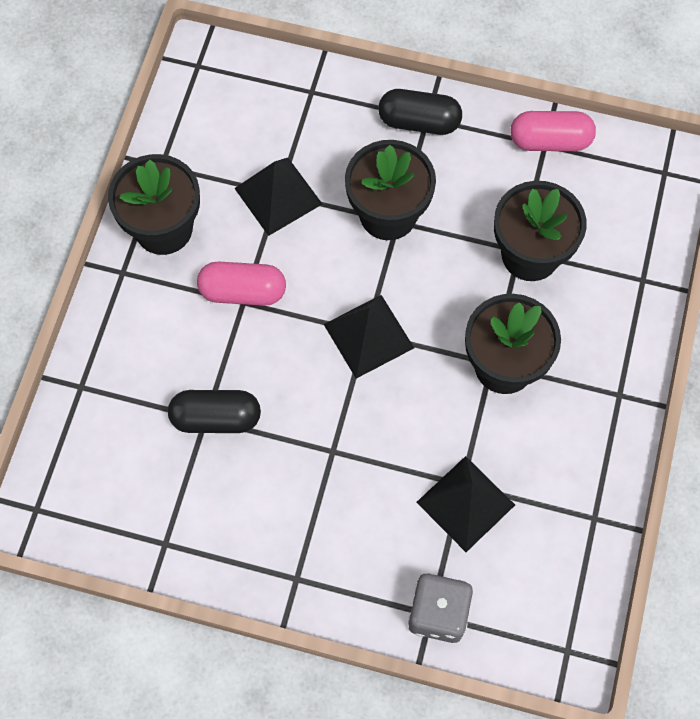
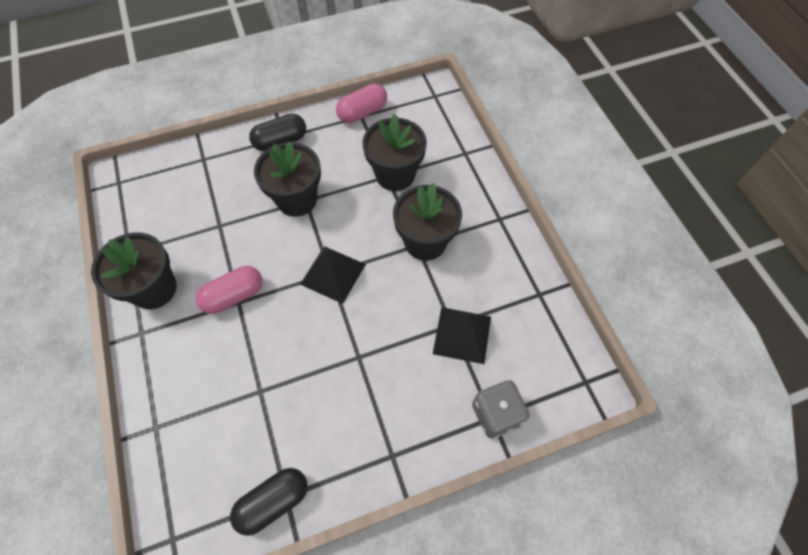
camera: 35 degrees left, 5 degrees down
black capsule [168,390,261,433] -> black capsule moved to [230,468,308,536]
black pyramid [234,158,322,236] -> none

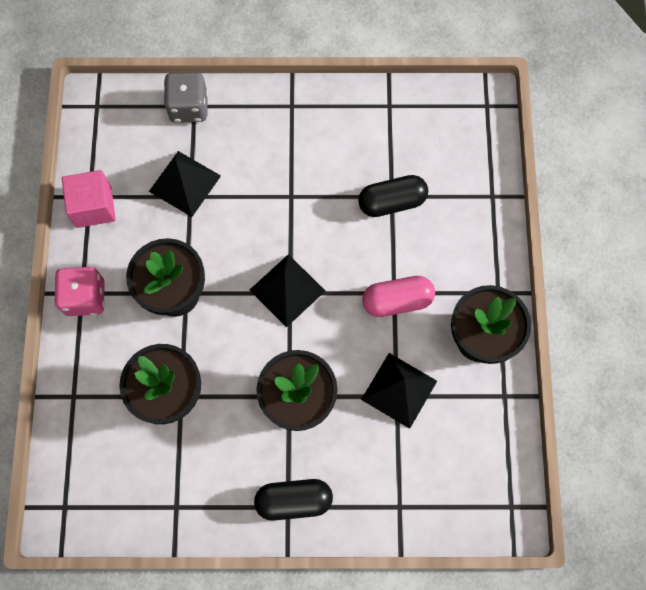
camera: 160 degrees left, 10 degrees up
black capsule [230,468,308,536] -> black capsule moved to [358,175,428,217]
pink capsule [336,83,387,123] -> none
none -> pink dice [54,267,105,316]
none -> pink cube [62,170,116,228]
none -> black pyramid [361,353,437,429]

